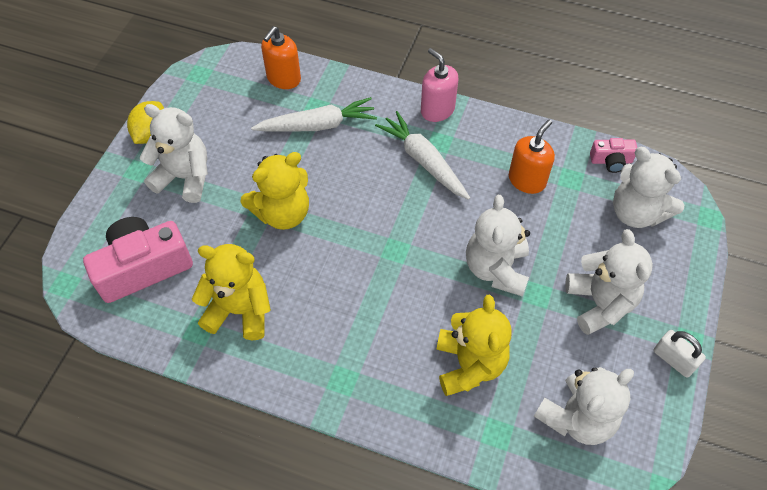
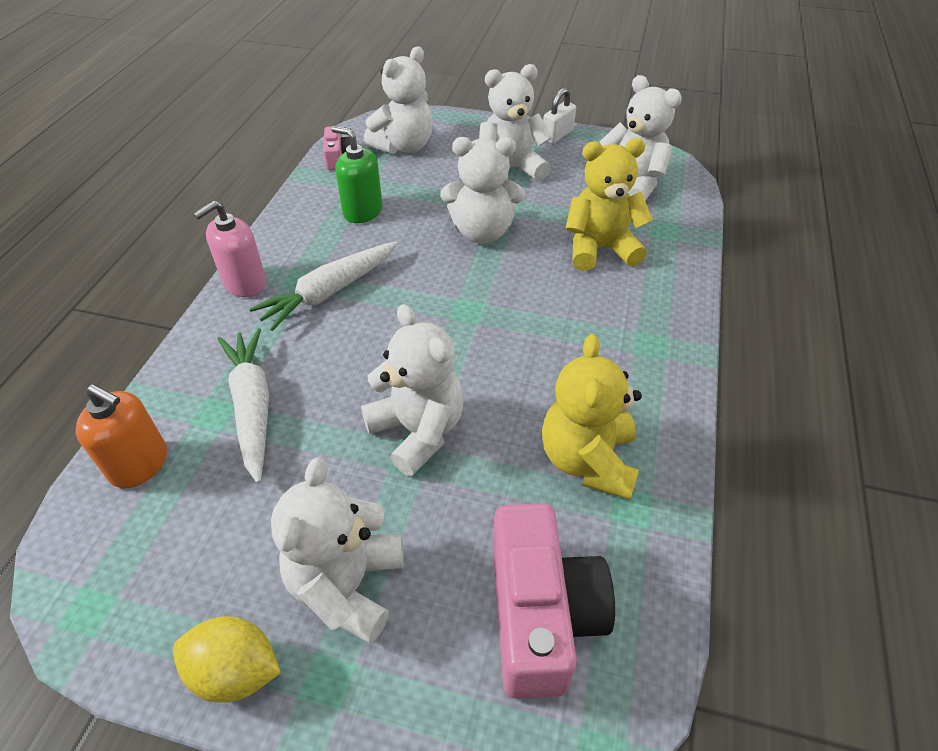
camera: 95 degrees left, 10 degrees down
pink camera [83,217,193,303] -> pink camera turned 150 degrees counterclockwise [493,504,615,699]
yellow teddy bear [241,152,309,230] -> white teddy bear [361,304,464,476]
orange soap dispenser [509,120,555,194] -> green soap dispenser [332,126,383,223]

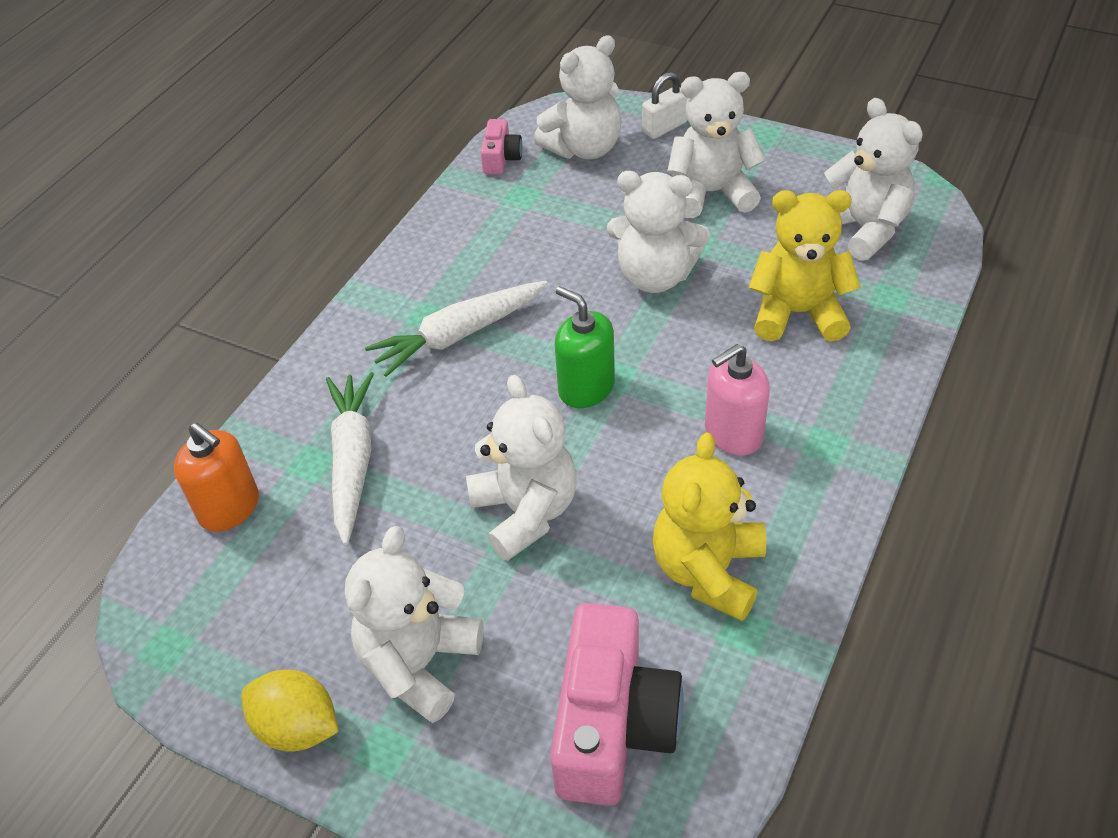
camera: 15 degrees right, 0 degrees up
pink soap dispenser [193,201,266,297] -> pink soap dispenser moved to [705,344,770,456]
green soap dispenser [332,126,383,223] -> green soap dispenser moved to [555,286,615,408]
white padlock [543,88,576,144] -> white padlock moved to [642,72,688,139]

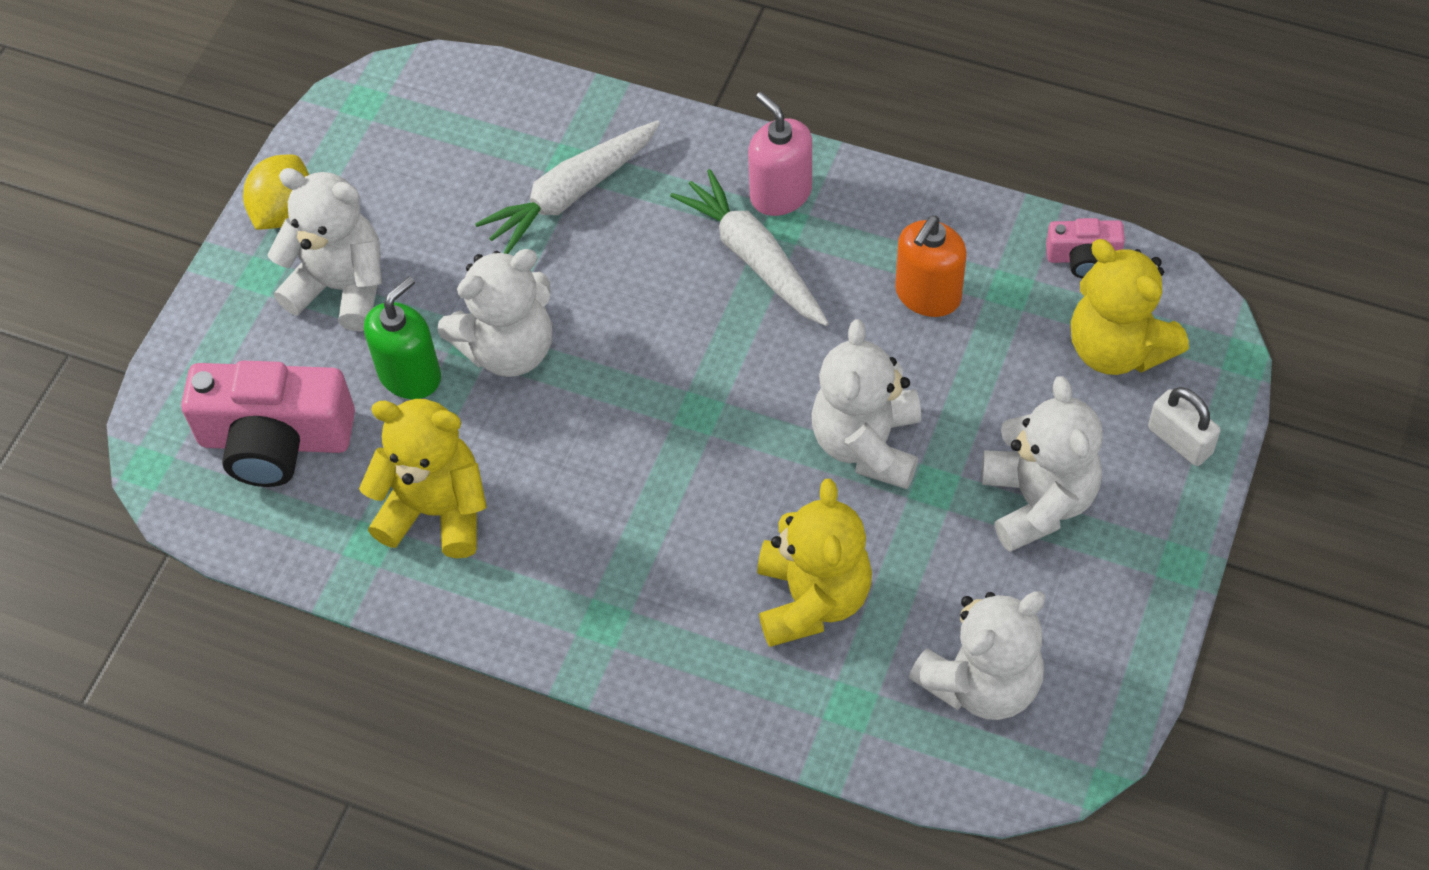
camera: 85 degrees right, 10 degrees up
orange soap dispenser [174,423,259,532] -> orange soap dispenser moved to [895,216,967,317]
white carrot [326,372,374,545] -> white carrot turned 150 degrees clockwise [475,120,660,254]
white teddy bear [534,35,622,159] -> yellow teddy bear [1071,239,1189,375]
green soap dispenser [555,286,615,408] -> green soap dispenser moved to [364,276,441,399]
pink soap dispenser [705,344,770,456] -> pink soap dispenser moved to [748,92,812,216]

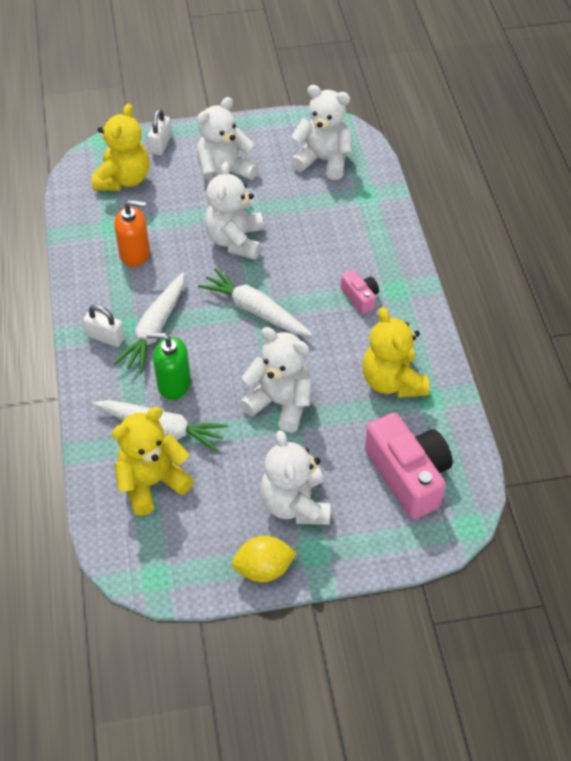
camera: 125 degrees left, 5 degrees down
green soap dispenser [364,276,441,399] -> green soap dispenser moved to [146,333,191,400]
pink soap dispenser [748,92,812,216] -> white padlock [83,305,125,347]
yellow teddy bear [757,479,872,647] -> yellow teddy bear moved to [112,407,194,516]
white teddy bear [811,319,921,489] -> white teddy bear turned 120 degrees clockwise [205,162,264,260]
pink camera [1046,218,1125,278] -> pink camera moved to [341,270,379,315]
none -> white carrot [198,268,312,336]

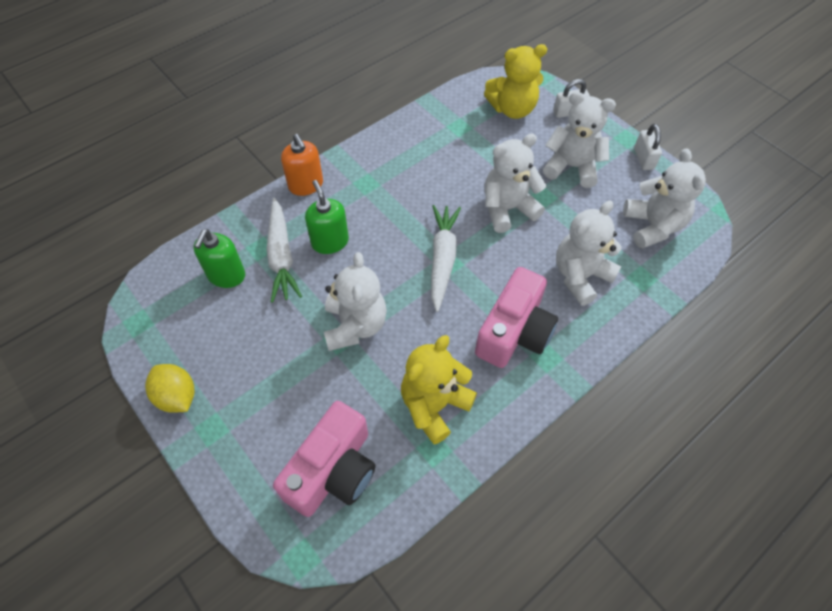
camera: 60 degrees right, 5 degrees up
white padlock [83,305,125,347] -> white padlock moved to [634,124,662,170]
yellow teddy bear [112,407,194,516] -> green soap dispenser [194,229,245,288]
orange soap dispenser [114,200,150,267] -> orange soap dispenser moved to [281,134,323,196]
white carrot [114,272,185,373] -> none
white teddy bear [260,430,331,525] -> white teddy bear moved to [556,201,622,306]
pink camera [341,270,379,315] -> pink camera [475,267,558,368], size x2.03

